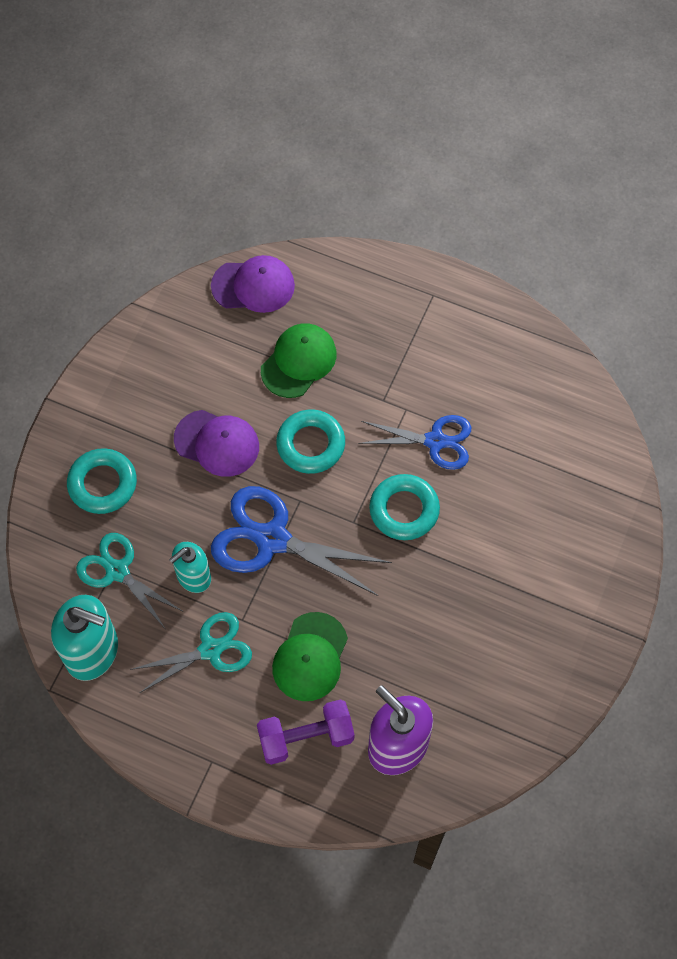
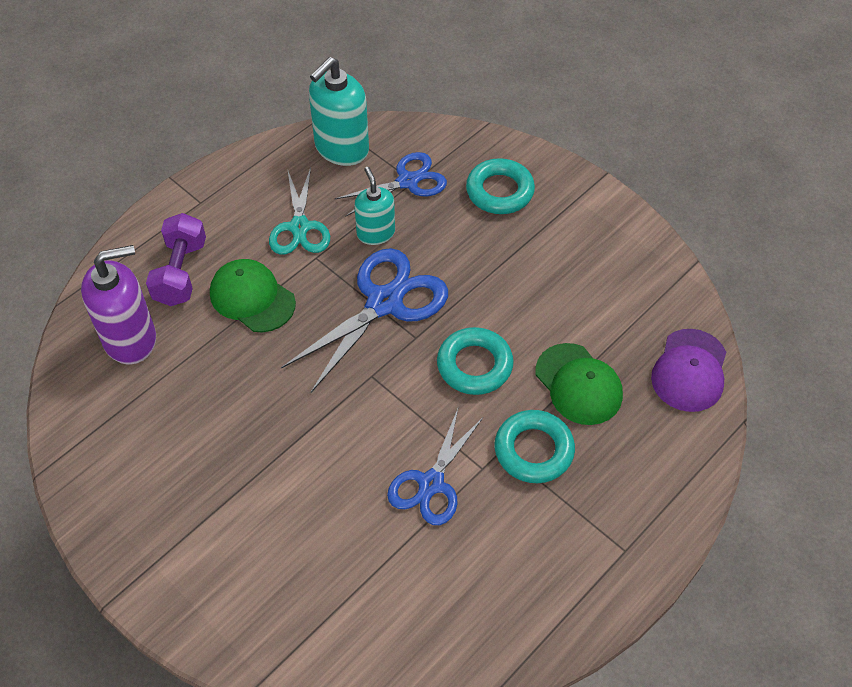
camera: 110 degrees right, 10 degrees down
turquoise scissors [76,533,182,628] -> blue scissors [335,152,447,217]
purple cap [174,410,259,477] -> none
turquoise ring [369,474,440,540] -> turquoise ring moved to [494,410,575,483]

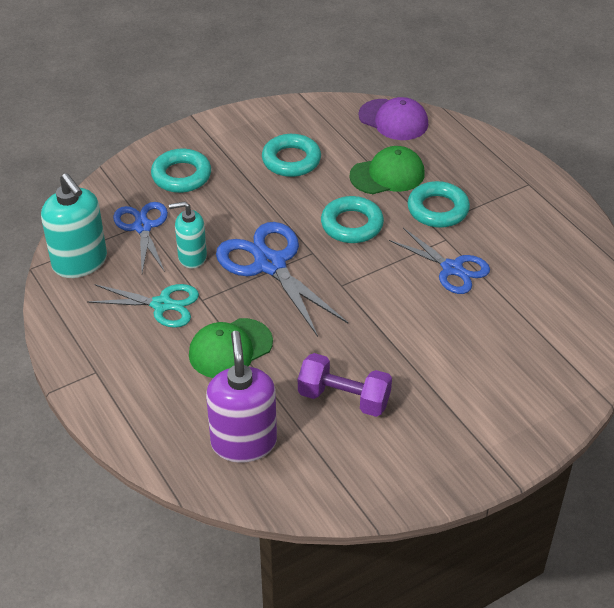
camera: 75 degrees left, 10 degrees down
purple dumbbell [146,213,206,306] -> purple dumbbell moved to [298,353,392,417]
none -> turquoise ring [262,134,321,177]

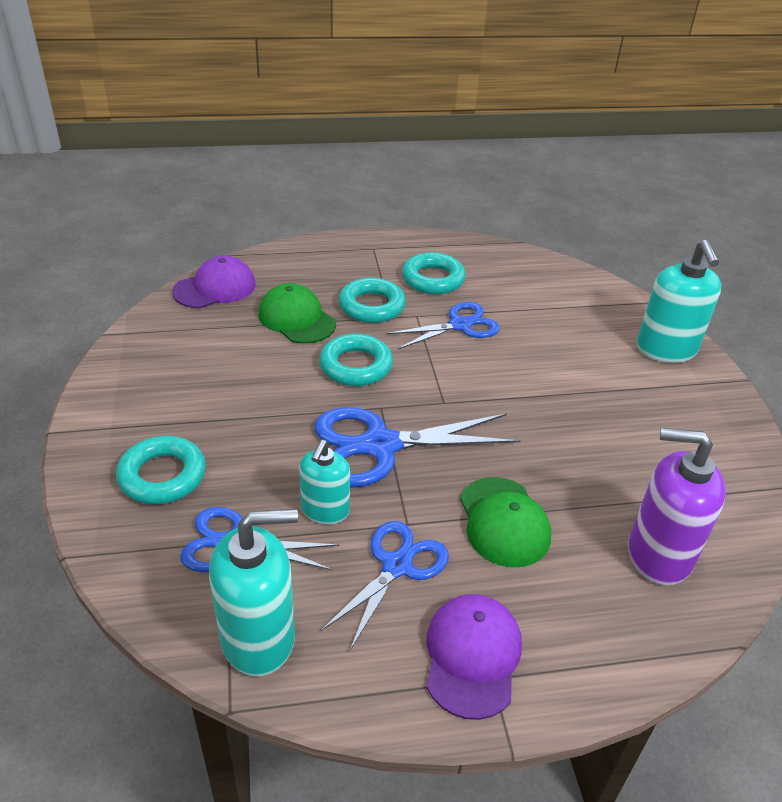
camera: 70 degrees left, 5 degrees down
turquoise scissors [87,284,199,328] -> blue scissors [321,521,449,650]
turquoise ring [262,134,321,177] -> turquoise ring moved to [402,252,466,294]
purple dumbbell [298,353,392,417] -> none
green cap [350,146,425,194] -> green cap turned 45 degrees counterclockwise [258,283,336,344]
none -> purple cap [426,594,522,720]
none -> turquoise soap dispenser [637,240,721,363]

